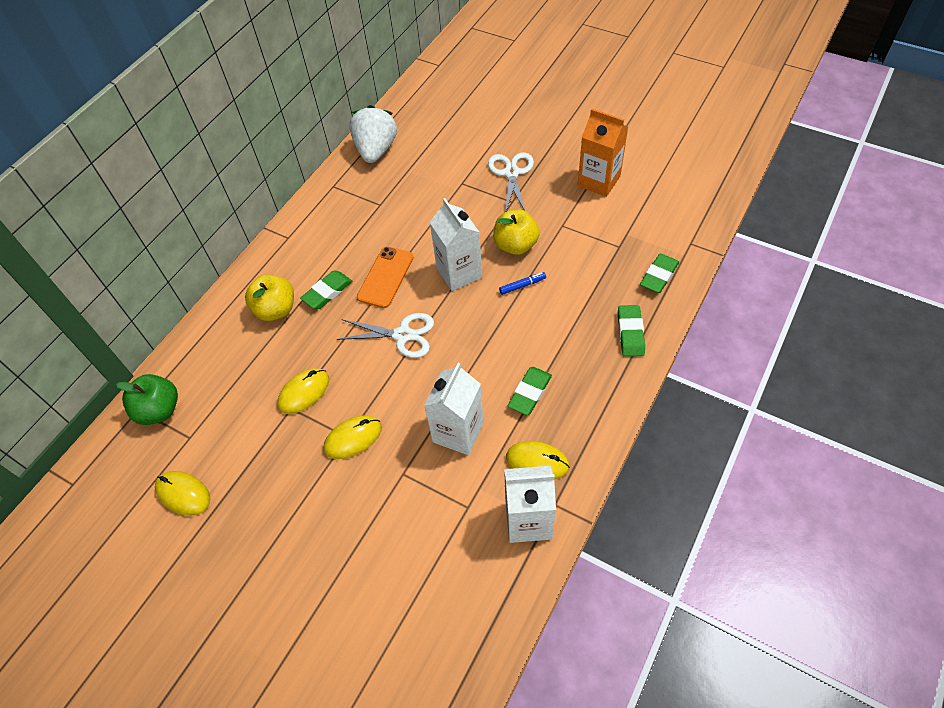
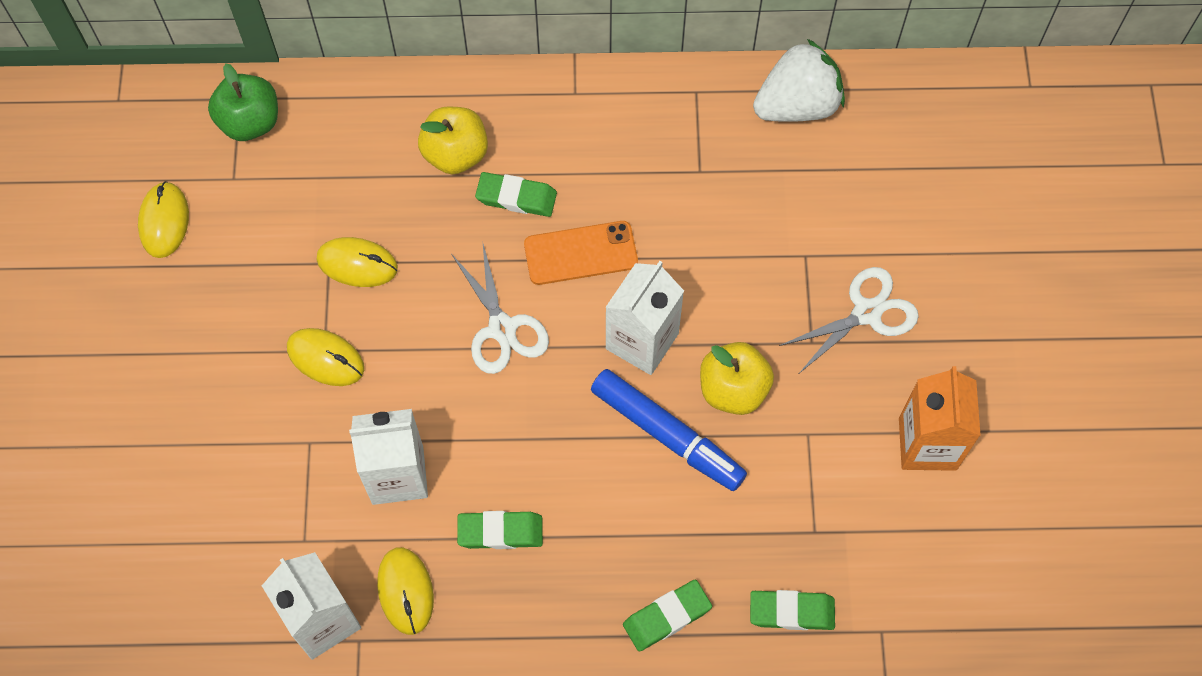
camera: 55 degrees right, 10 degrees up
blue marker [499,272,546,295] -> blue marker [591,369,747,491], size x2.32

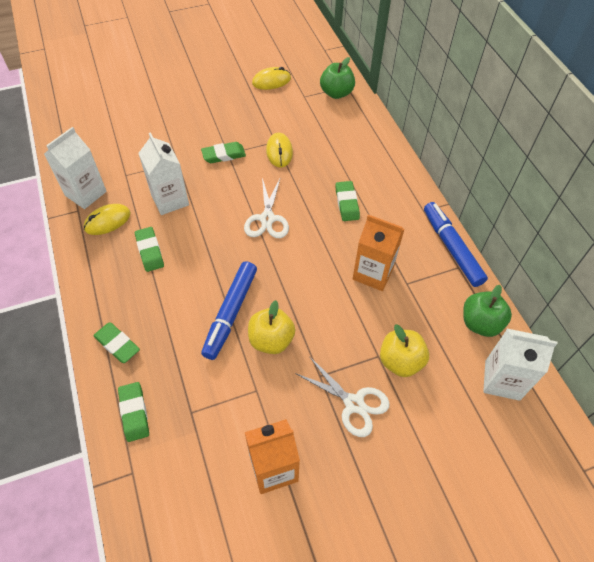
camera: 70 degrees right, 10 degrees down
yellow mouse [287,328,364,386] -> green eraser [201,142,246,163]
yellow apple [418,107,488,174] -> yellow apple moved to [380,324,429,377]
white scissors [452,240,549,374] -> white scissors turned 45 degrees counterclockwise [244,177,289,238]
orange phone [524,221,638,285] -> none
white carton [605,261,684,375] -> white carton moved to [483,329,557,401]
white strawberry [753,39,845,122] -> green apple [463,285,512,337]
none -> orange carton [353,215,405,291]
none -> blue marker [424,202,488,287]

